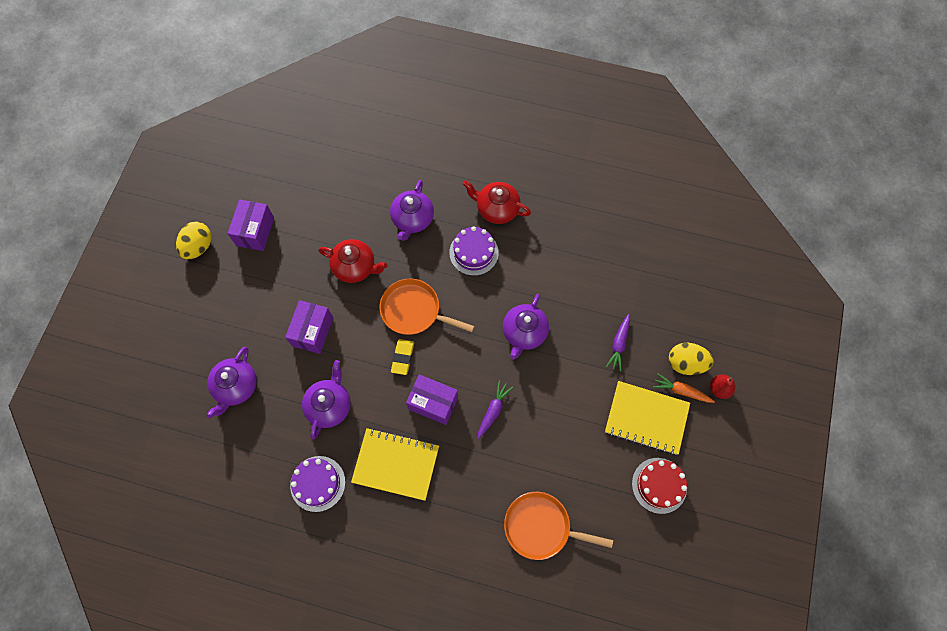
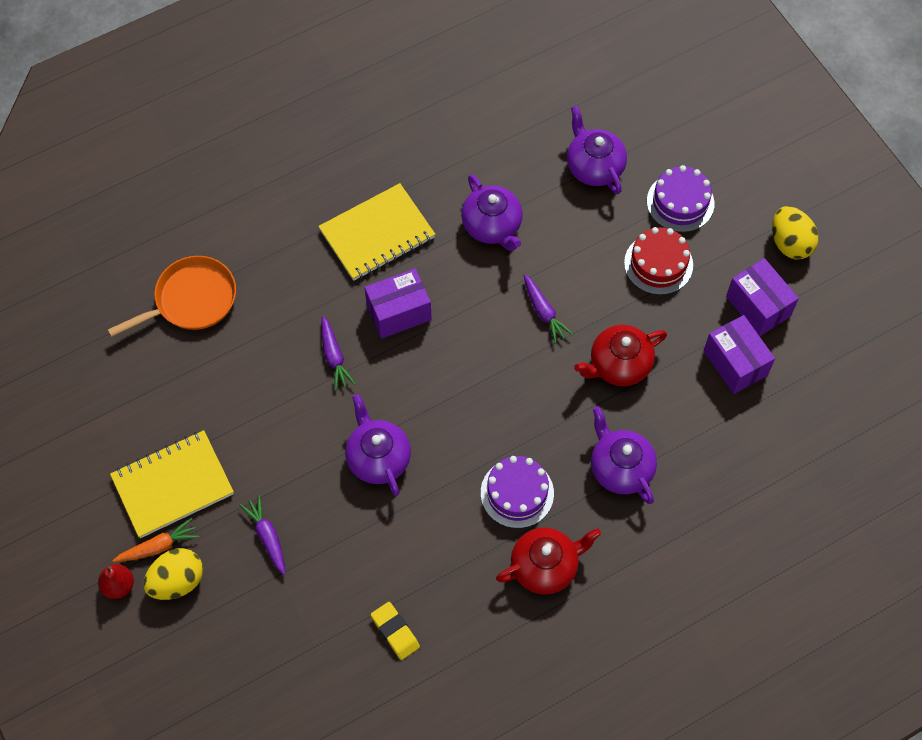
camera: 135 degrees right, 5 degrees down
purple box [285,300,333,354] -> purple box moved to [703,315,775,394]
purple cake [290,456,345,512] -> purple cake moved to [647,165,714,232]
orange pan [380,279,474,335] -> none
yellow eraser [391,339,414,375] -> yellow eraser moved to [371,602,420,660]
red cake [632,458,687,514] -> red cake moved to [624,227,693,295]
none -> purple carrot [524,274,573,344]

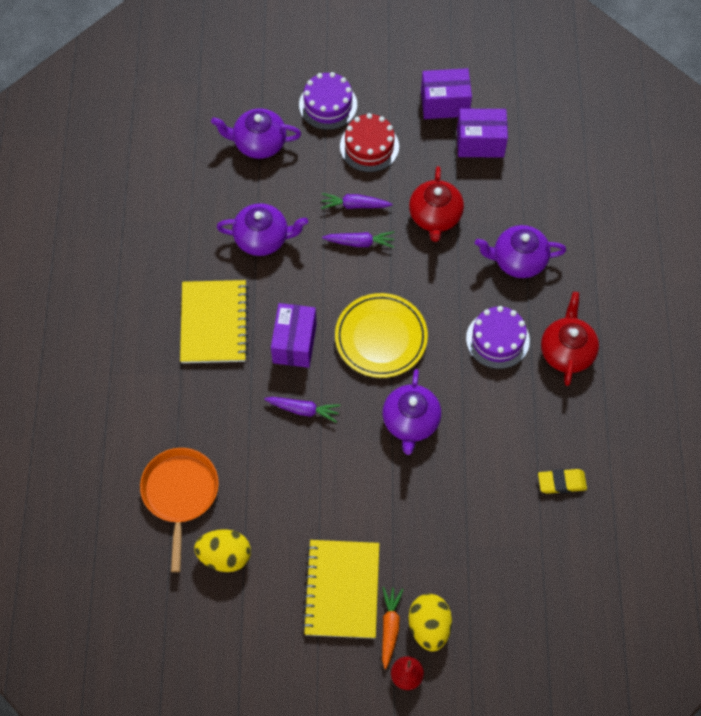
camera: 60 degrees left, 0 degrees up
purple carrot [239,495,285,575] -> purple carrot moved to [321,193,393,209]
purple teapot [345,394,411,496] -> purple teapot turned 90 degrees counterclockwise [383,369,441,455]
yellow egg [772,206,818,259] -> yellow egg moved to [194,529,251,572]
none -> yellow plate [335,293,428,378]

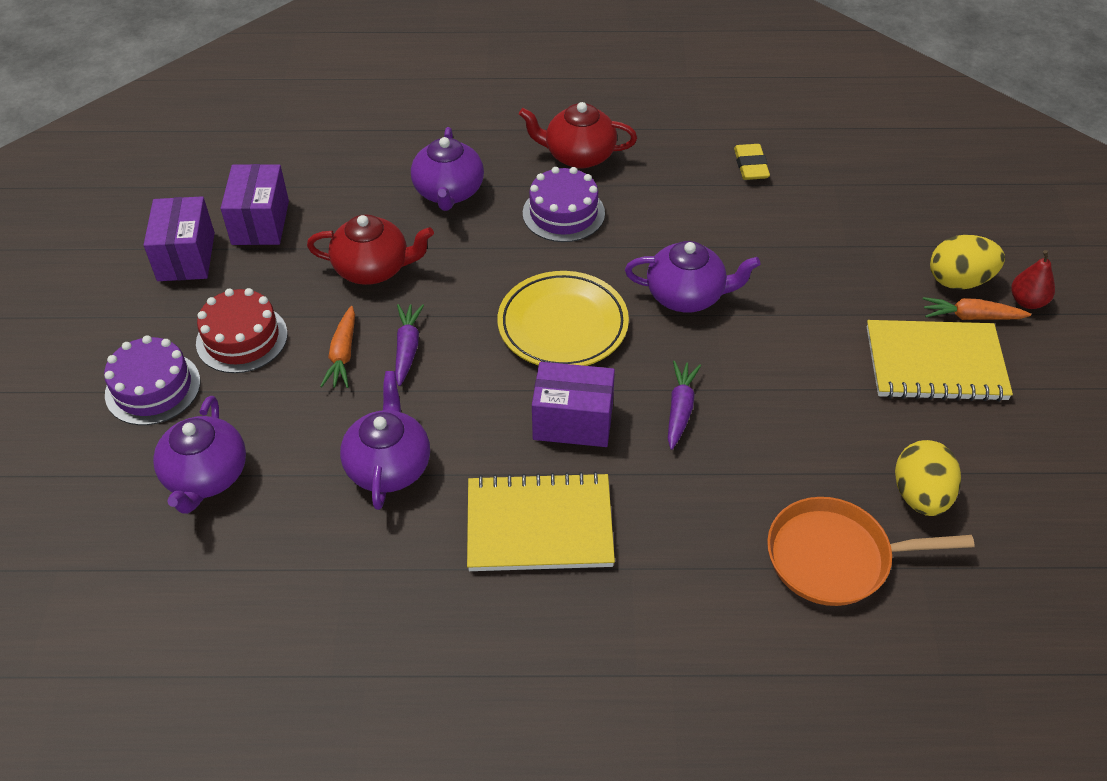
camera: 90 degrees left, 15 degrees down
purple carrot [321,193,393,209] -> orange carrot [320,306,355,388]

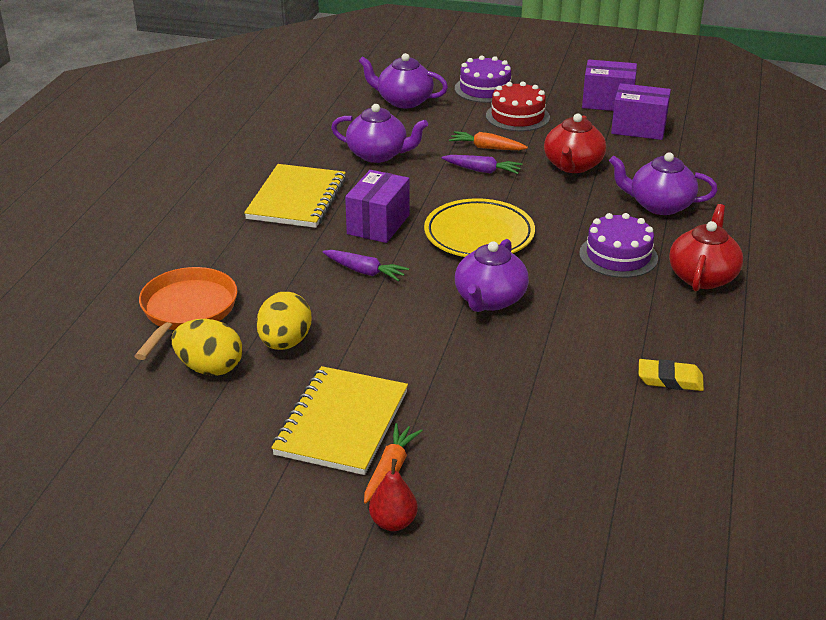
camera: 105 degrees right, 15 degrees down
yellow egg [930,235,1005,290] -> yellow egg moved to [256,292,311,350]

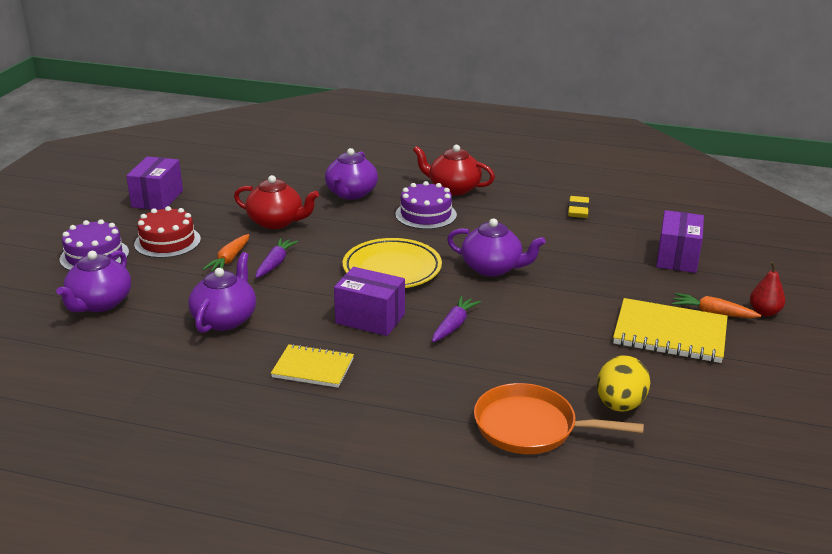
camera: 90 degrees left, 5 degrees down
yellow notebook [244,164,346,228] -> yellow notebook [271,344,354,388], size x0.63
yellow egg [256,292,311,350] -> none
purple box [611,83,671,140] -> purple box moved to [656,210,704,273]

